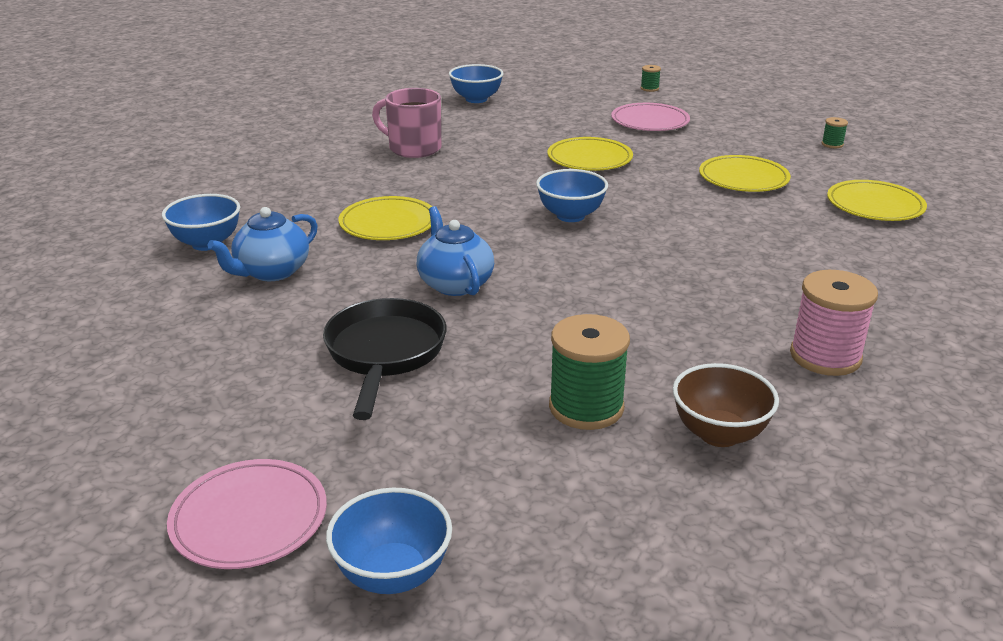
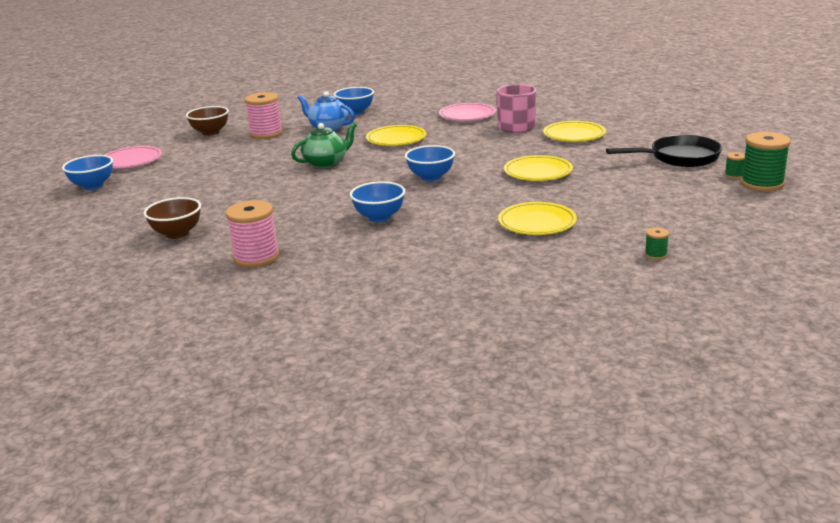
camera: 80 degrees right, 5 degrees down
black pan [323,298,447,420] -> black pan moved to [606,135,722,167]
blue teapot [417,206,494,296] -> green teapot [291,122,357,168]
blue bowl [449,64,503,103] -> blue bowl moved to [350,181,405,222]
green spool [549,314,630,430] -> green spool moved to [741,132,791,191]
pink plate [611,103,690,131] -> pink plate moved to [439,103,496,121]
yellow plate [827,180,927,221] -> yellow plate moved to [543,121,606,142]
none -> brown bowl [186,106,229,136]
none -> pink spool [245,92,283,139]

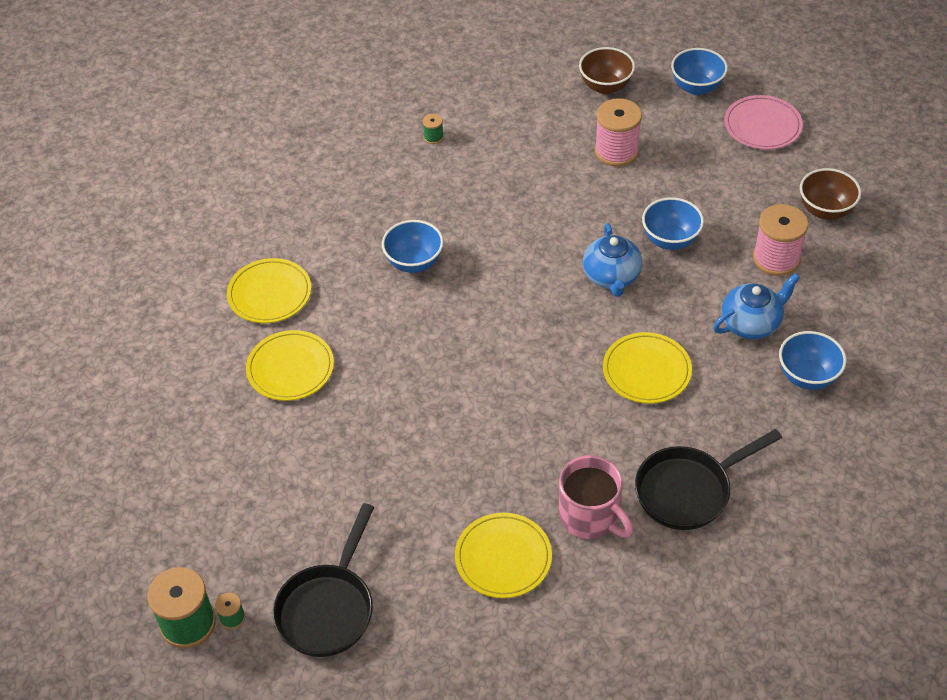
camera: 120 degrees right, 25 degrees up
brown bowl [143,197,201,239] -> brown bowl moved to [579,47,635,94]
pink spool [226,200,279,268] -> pink spool moved to [595,98,642,167]
green teapot [291,122,357,168] -> blue teapot [583,223,642,297]
blue bowl [405,145,455,181] -> blue bowl moved to [642,197,704,250]
pink plate [439,103,496,121] -> black pan [635,429,782,530]
yellow plate [504,155,573,181] -> yellow plate moved to [227,258,311,323]
green spool [645,227,669,260] -> green spool moved to [423,114,444,144]

